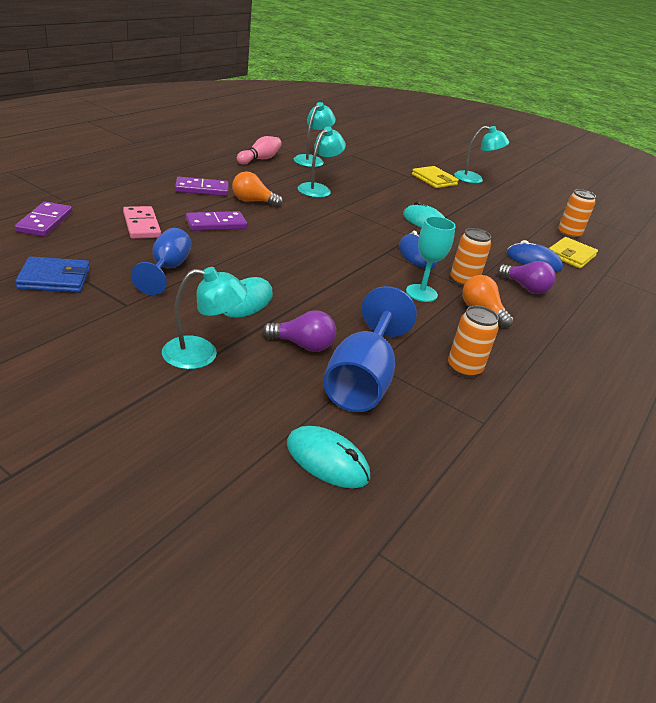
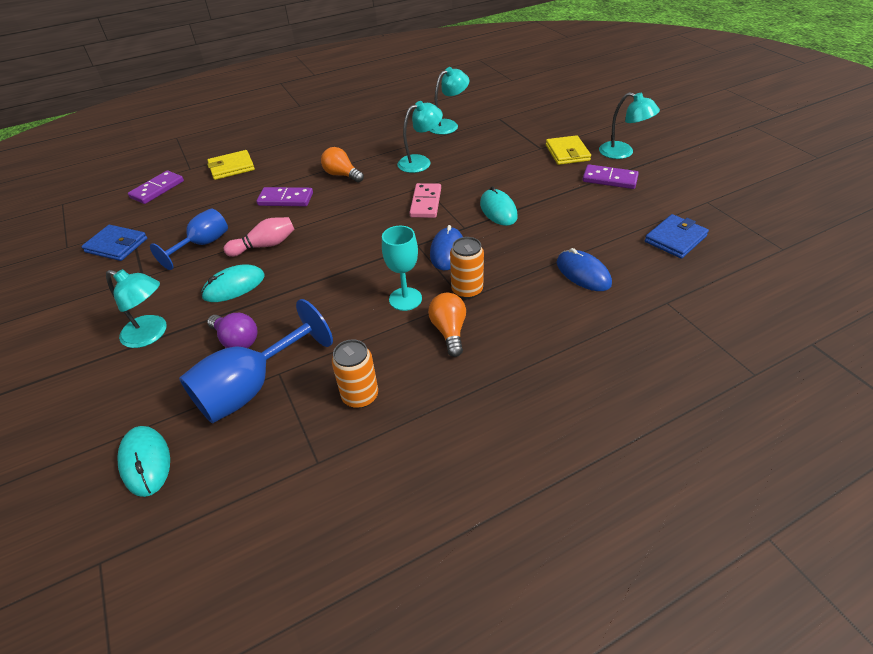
camera: 35 degrees right, 10 degrees up
pink domino [123,206,161,239] -> pink domino moved to [409,183,441,218]
purple domino [175,177,229,196] -> purple domino moved to [582,164,639,189]
pink bowling pin [237,136,282,165] -> pink bowling pin moved to [224,217,295,257]
purple light bulb [497,261,556,294] -> none
yellow wallet [549,237,598,268] -> yellow wallet moved to [207,150,255,180]
orange can [558,189,596,239] -> blue wallet [645,214,709,259]

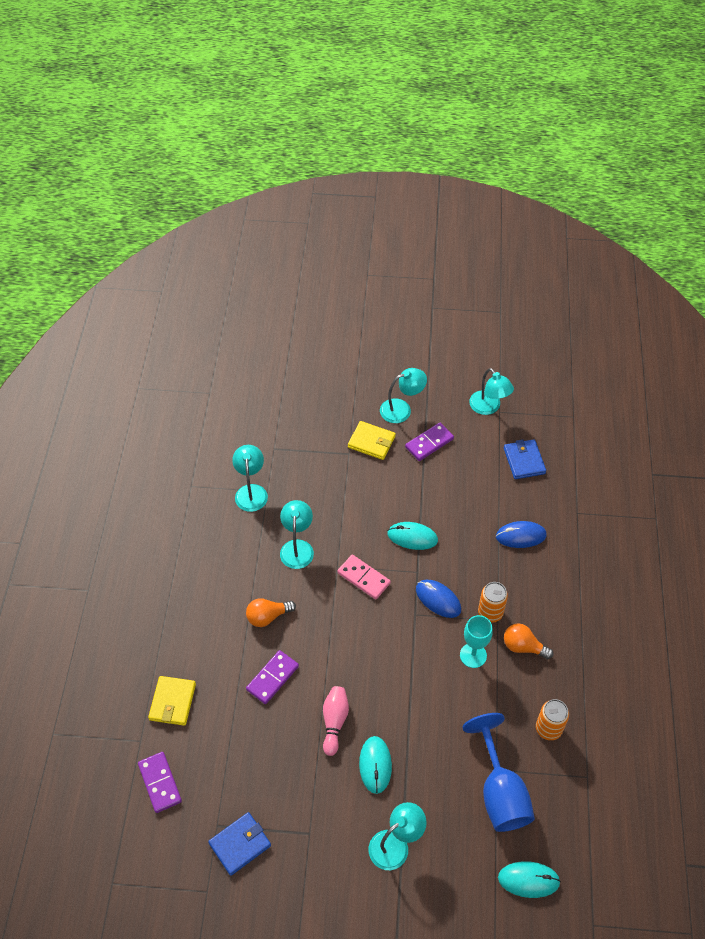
camera: 60 degrees left, 10 degrees up
blue goblet [150,208,228,270] -> none
purple light bulb [207,313,258,348] -> none
none -> turquoise lamp [469,368,514,415]

